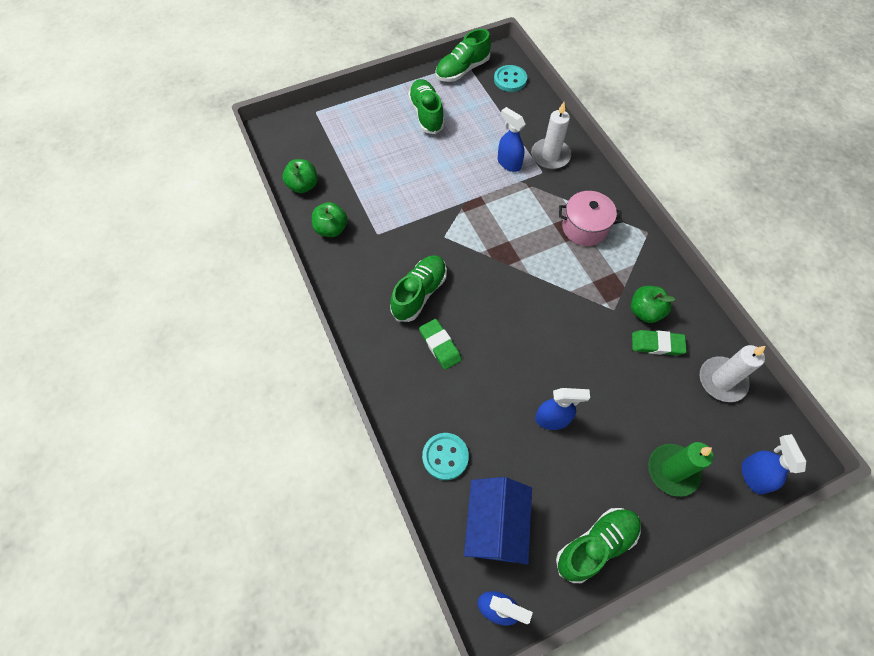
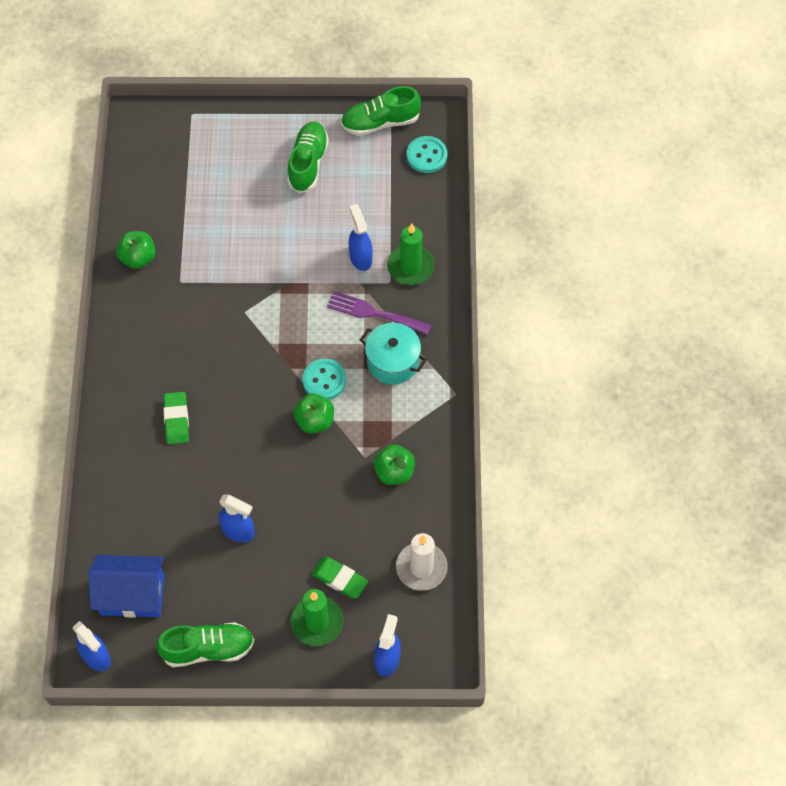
camera: 25 degrees right, 0 degrees up
green apple [283,159,318,193] -> green apple moved to [293,394,334,434]
green shoe [390,255,447,322] -> none
turquoise button [422,433,469,480] -> turquoise button moved to [302,359,346,400]
blue house [464,477,532,565] -> blue house turned 60 degrees clockwise [88,555,165,618]
white candle [531,102,571,169] -> green candle [387,223,435,285]
pink pot [559,191,622,246] -> turquoise pot [360,323,427,384]
green eraser [632,330,687,355] -> green eraser moved to [312,557,368,599]
none -> purple fork [327,291,431,335]

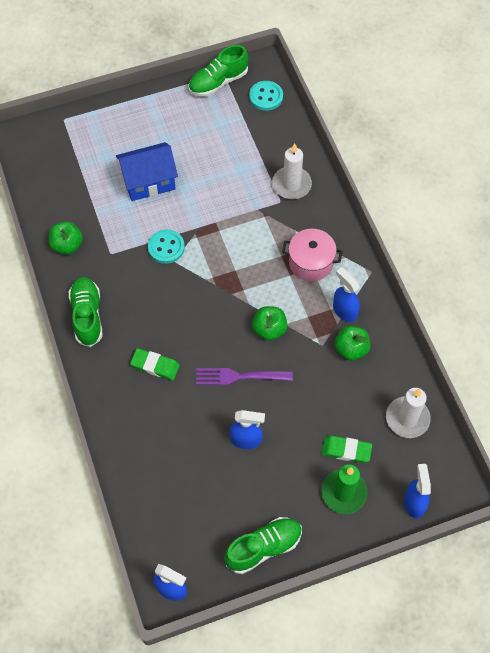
camera: 20 degrees left, 0 degrees up
blue house [88,555,165,618] -> blue house moved to [116,142,178,201]
green eraser [163,392,189,444] -> green eraser turned 45 degrees counterclockwise [130,348,180,380]
green shoe [287,122,329,193] -> green shoe moved to [69,277,103,347]
turquoise button [302,359,346,400] -> turquoise button moved to [148,229,185,264]
purple fork [327,291,431,335] -> purple fork moved to [196,368,293,385]
blue spray bottle [349,204,373,271] -> blue spray bottle moved to [333,267,360,322]
turquoise pot [360,323,427,384] -> pink pot [282,229,343,281]
green candle [387,223,435,285] -> white candle [272,144,312,199]

